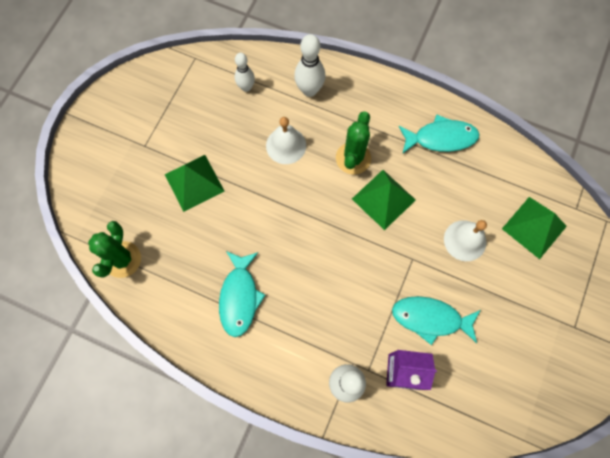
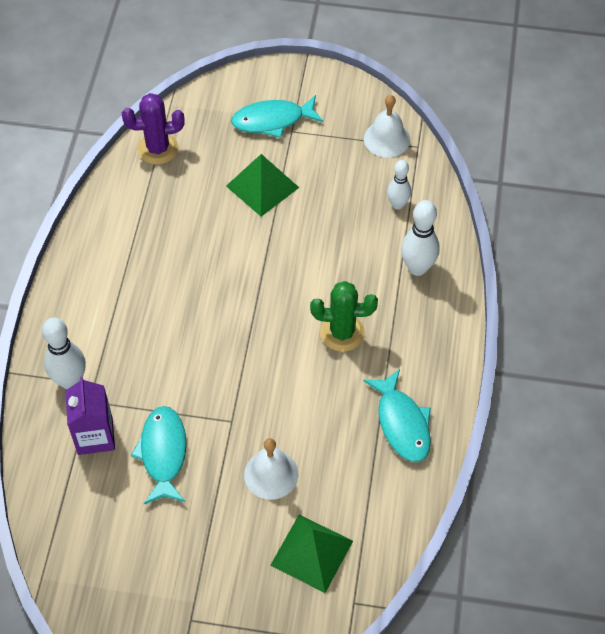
camera: 75 degrees right, 15 degrees down
green cactus [88,221,141,278] -> purple cactus [122,93,185,164]
turquoise fish [219,251,265,337] -> turquoise fish moved to [231,95,323,138]
white bell [266,117,306,164] -> white bell moved to [364,95,410,158]
green pyramid [352,170,416,230] -> none

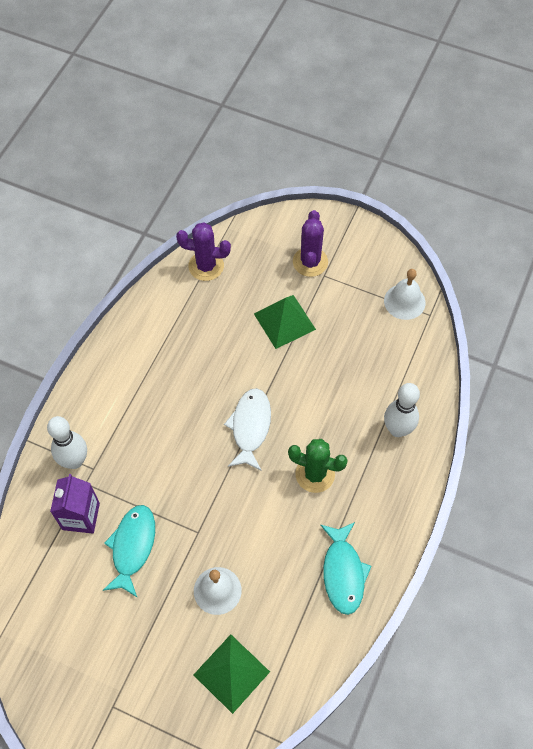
camera: 15 degrees right, 5 degrees up
turquoise fish [231,95,323,138] -> purple cactus [293,210,328,277]
white bowling pin [387,160,411,209] -> none
none -> white fish [224,388,271,471]

